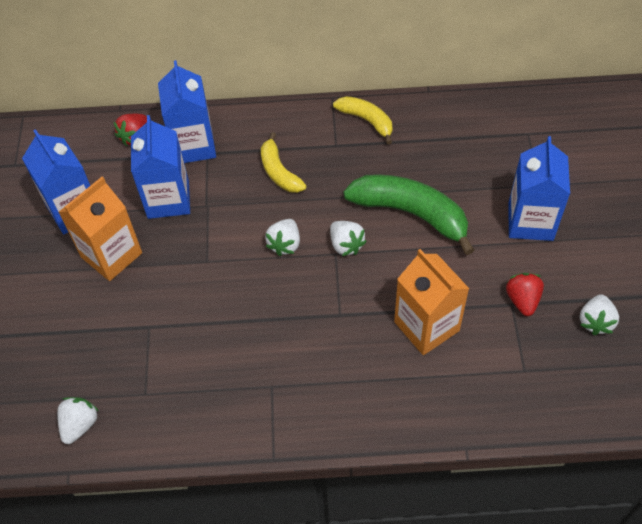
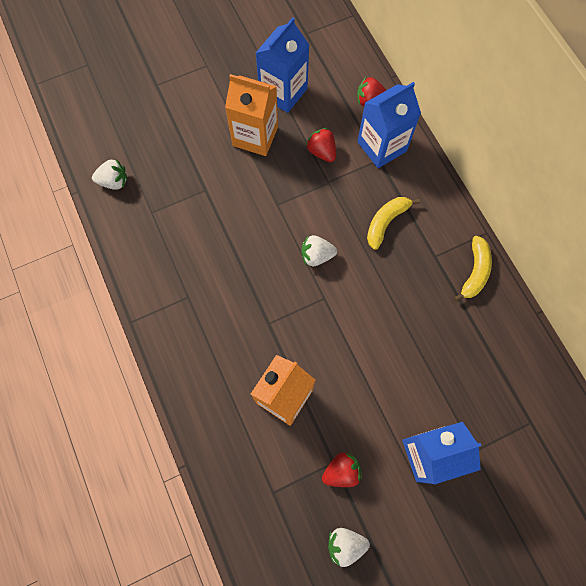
camera: 65 degrees right, 15 degrees up
blue carton [131,115,190,219] -> red strawberry [306,128,336,162]
white strawberry [330,221,367,256] -> none
green banana [343,174,474,255] -> none

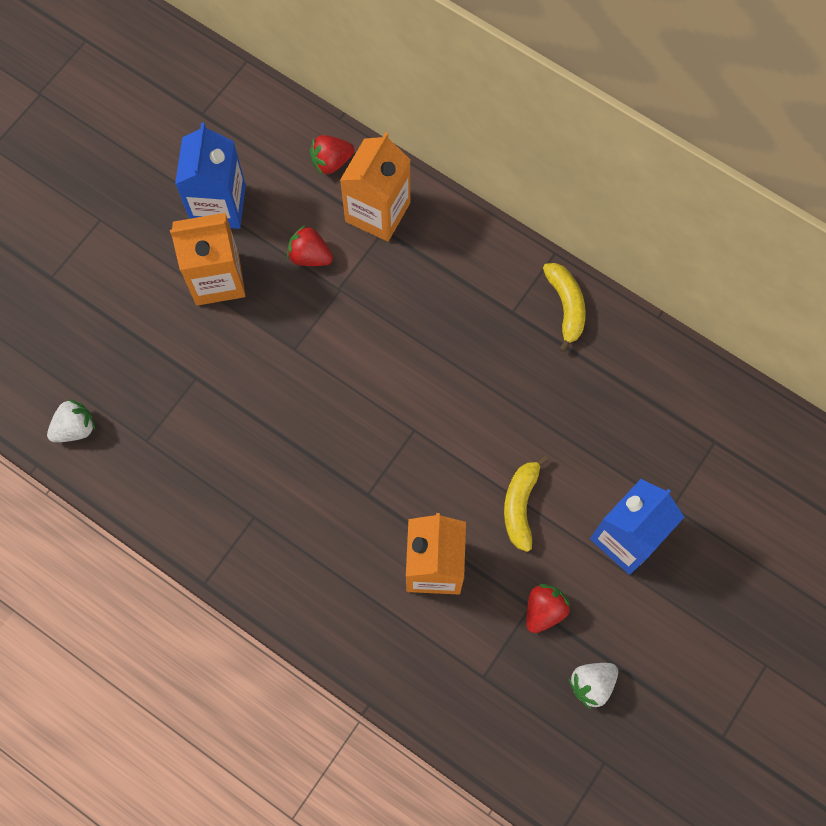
camera: 30 degrees left, 0 degrees up
white strawberry [302,235,337,266] -> none
blue carton [357,82,421,168] -> orange carton [340,132,410,242]
yellow banana [367,197,420,250] -> yellow banana moved to [504,455,549,552]

